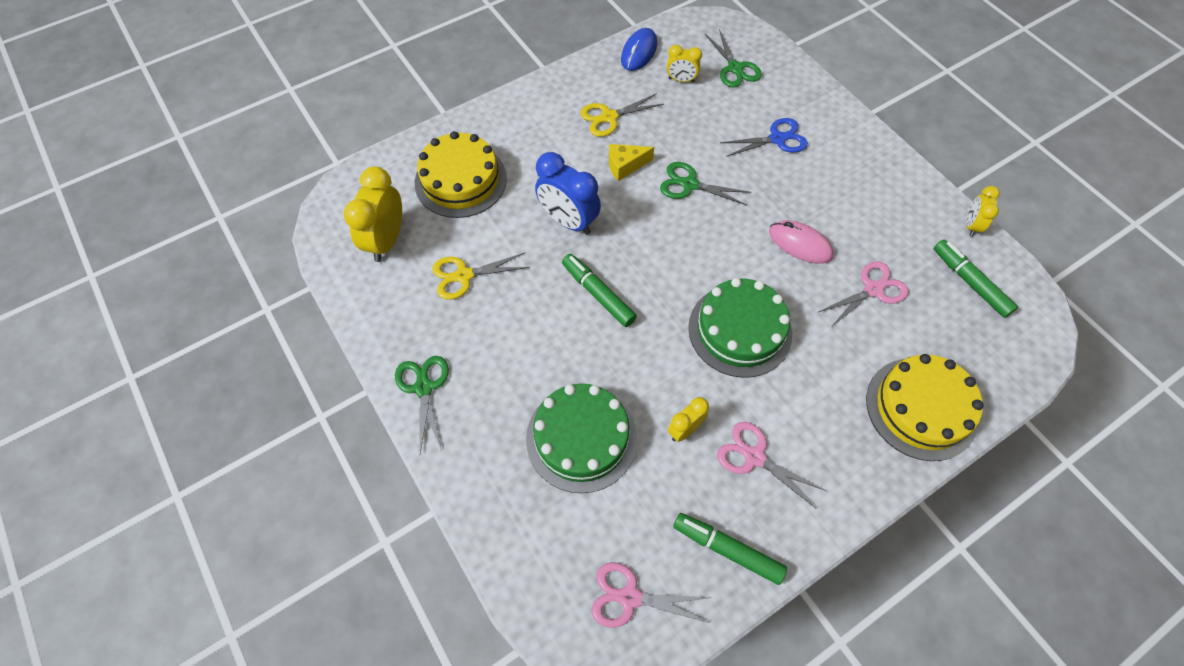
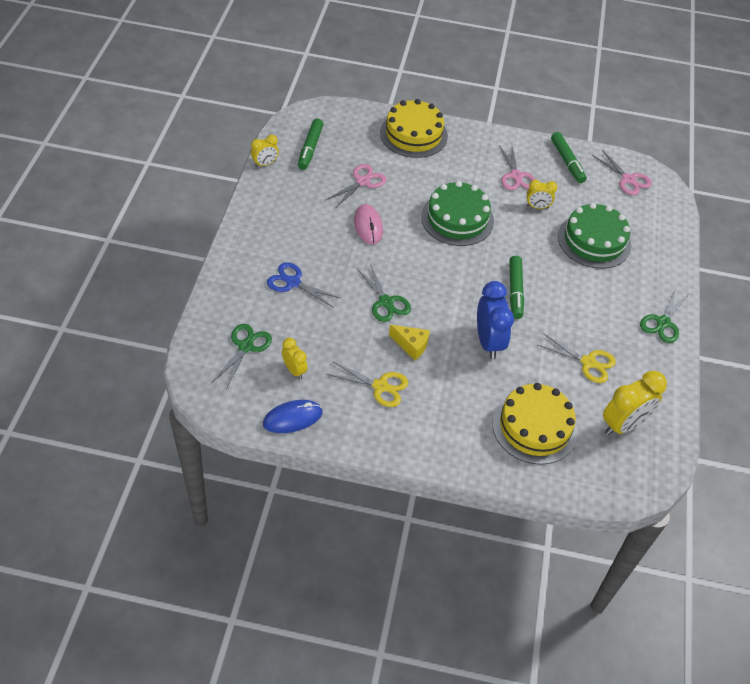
camera: 140 degrees left, 10 degrees down
pink scissors [819,261,909,328] -> pink scissors turned 120 degrees clockwise [326,164,387,207]

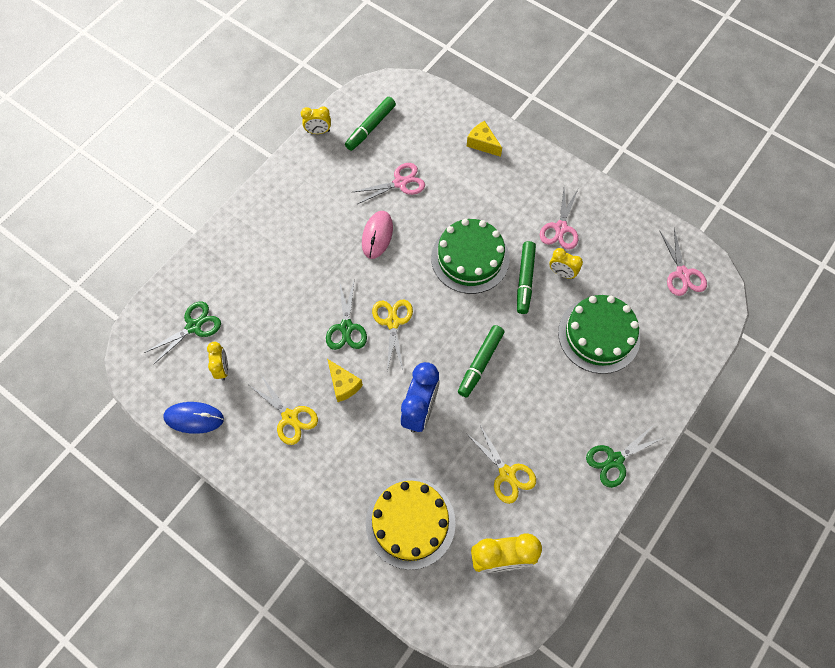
camera: 30 degrees right, 15 degrees up
blue scissors [267,262,340,308] -> none
yellow cake [380,99,448,158] -> yellow cheese [467,121,502,157]
green marker [551,132,587,183] -> green marker moved to [517,241,536,314]
none -> yellow scissors [372,300,413,371]

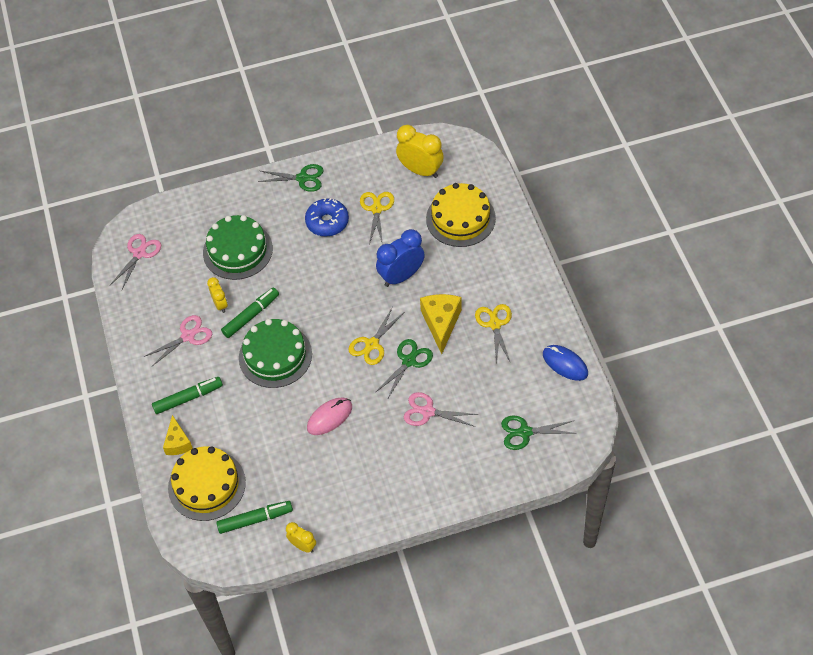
camera: 140 degrees left, 10 degrees down
yellow clock [207,342,228,381] -> none
yellow cheese [327,359,363,402] -> yellow cheese [420,294,462,354], size x1.57
pink scissors [353,163,425,204] -> pink scissors moved to [404,392,478,427]
green marker [458,325,504,397] -> green marker moved to [152,377,223,414]
none -> yellow cake [168,446,246,521]
none -> blue donut [305,198,349,237]

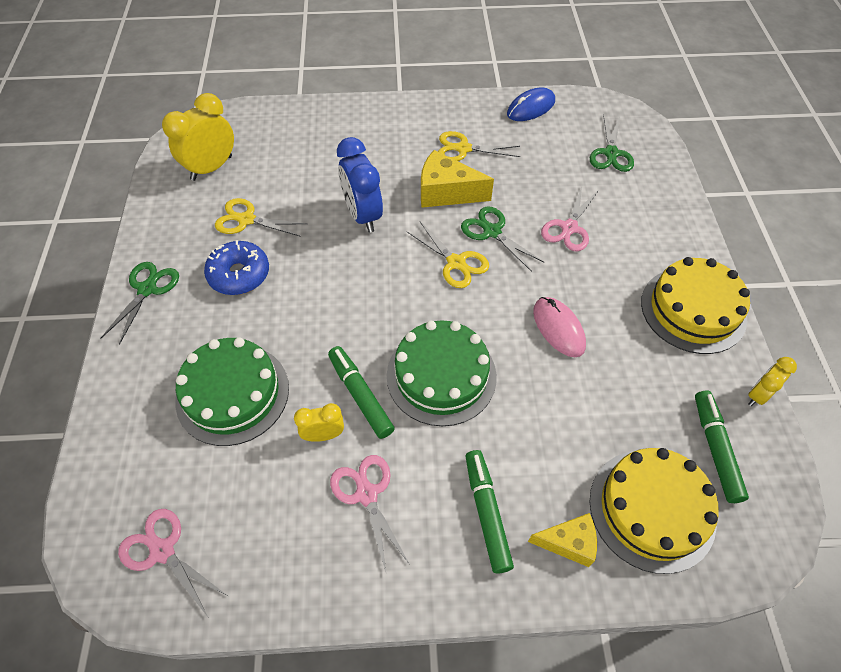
camera: 80 degrees left, 0 degrees up
yellow cake [426,183,496,247] -> yellow cake moved to [641,257,750,354]

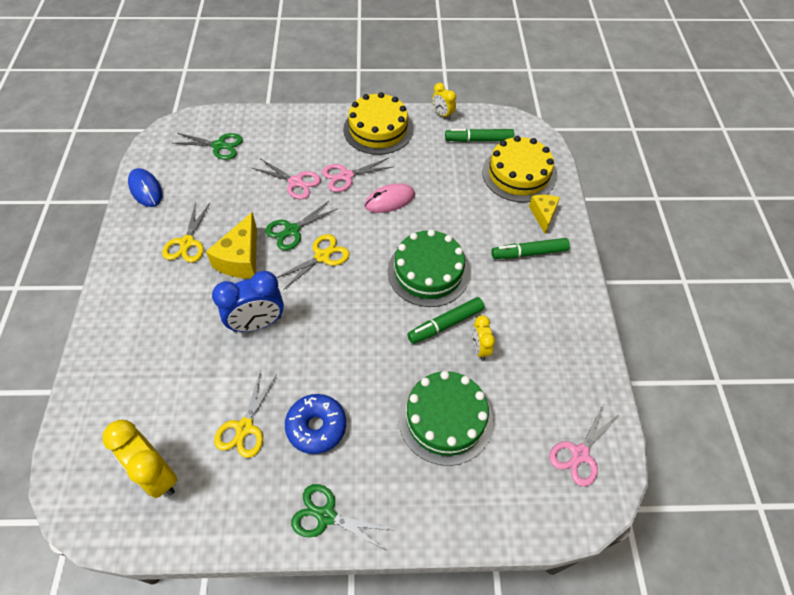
camera: 90 degrees left, 0 degrees up
pink scissors [330,455,410,572] -> pink scissors moved to [322,158,392,192]

